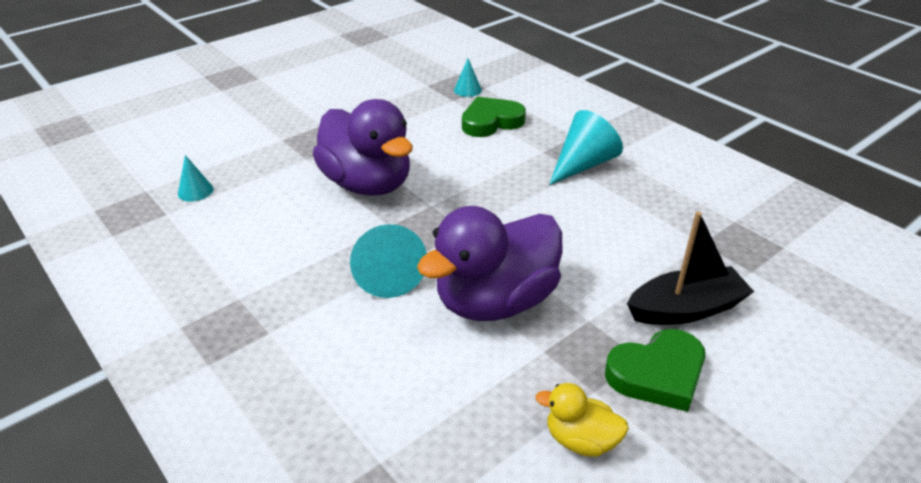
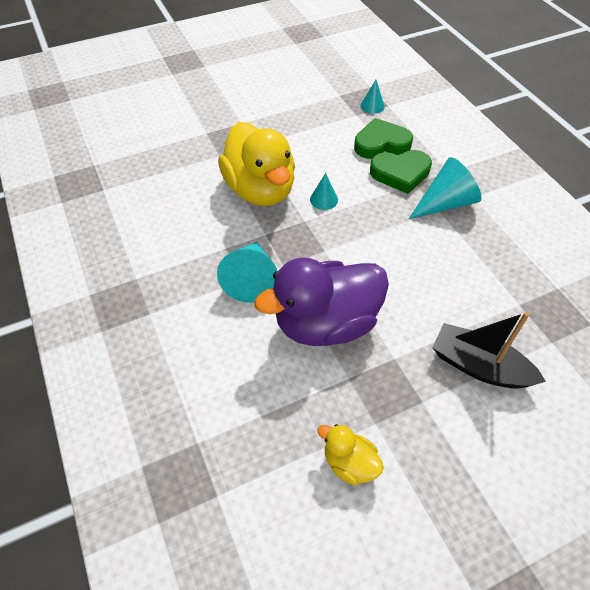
camera: 15 degrees right, 15 degrees up
turquoise cone [178,155,214,202] -> turquoise cone moved to [310,173,338,210]
purple duck [313,99,412,196] -> yellow duck [218,122,295,206]
green heart [605,329,705,412] -> green heart moved to [370,150,432,194]
black boat [627,211,754,325] -> black boat turned 150 degrees counterclockwise [432,312,546,389]

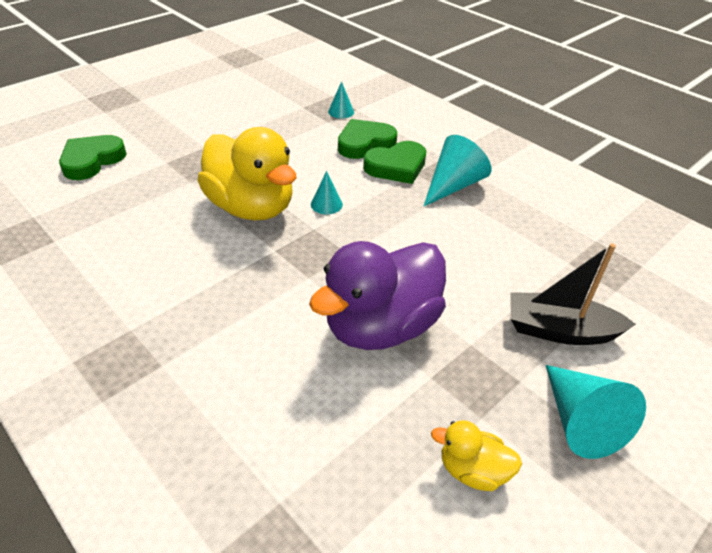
camera: 20 degrees left, 10 degrees down
turquoise cone [217,242,277,303] -> turquoise cone moved to [546,365,646,459]
none -> green heart [59,135,127,180]

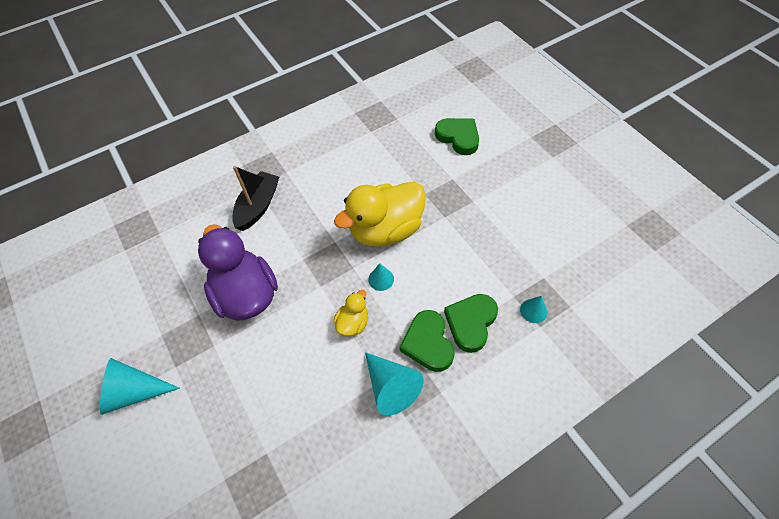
camera: 105 degrees right, 15 degrees up
green heart [338,119,397,159] -> green heart turned 135 degrees counterclockwise [444,294,498,353]
yellow duck [431,420,522,491] -> yellow duck moved to [333,290,368,336]
black boat [510,244,636,345] -> black boat moved to [232,166,279,231]

